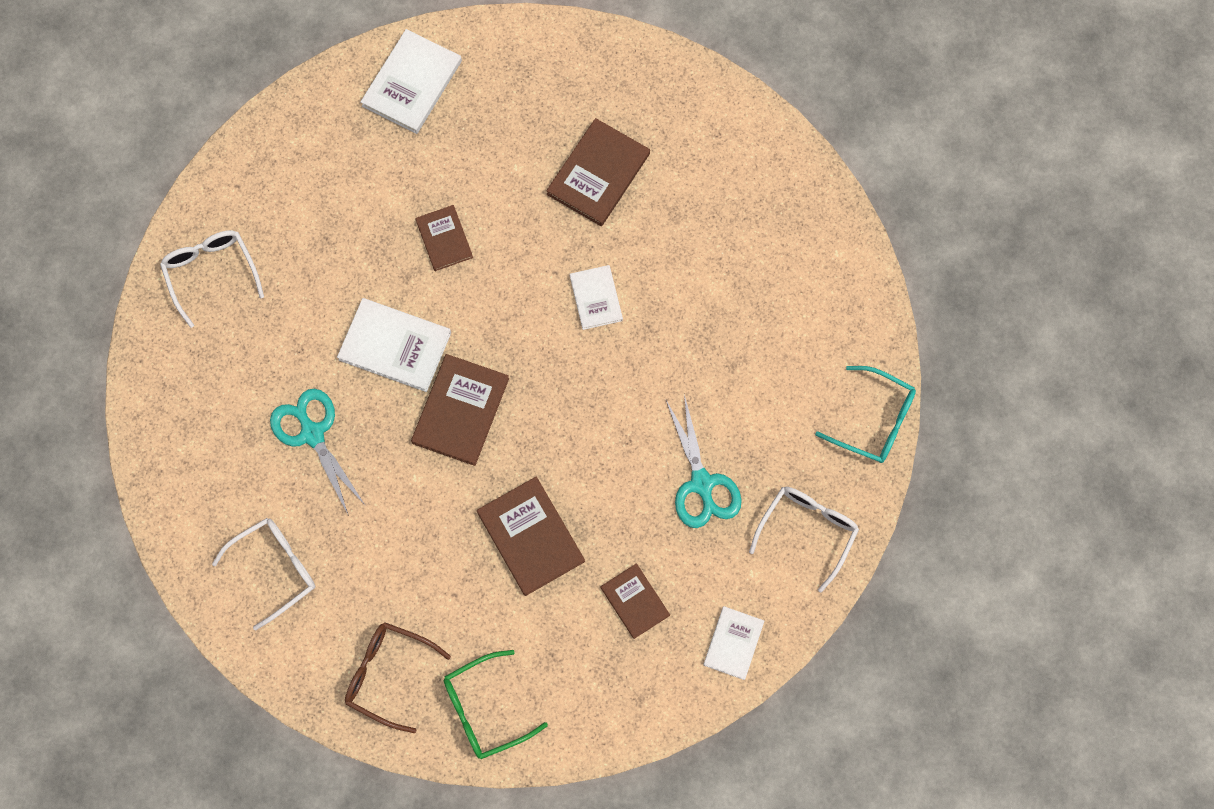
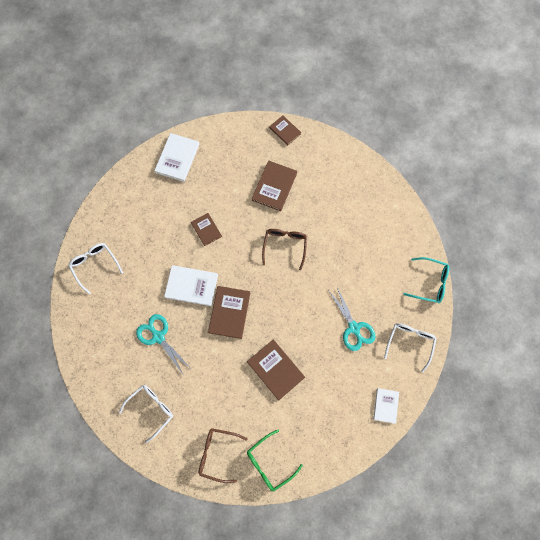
camera: 10 degrees left, 0 degrees up
white book [570,265,623,330] -> brown glasses [262,229,307,270]
brown book [601,563,670,639] -> brown book moved to [269,115,301,145]

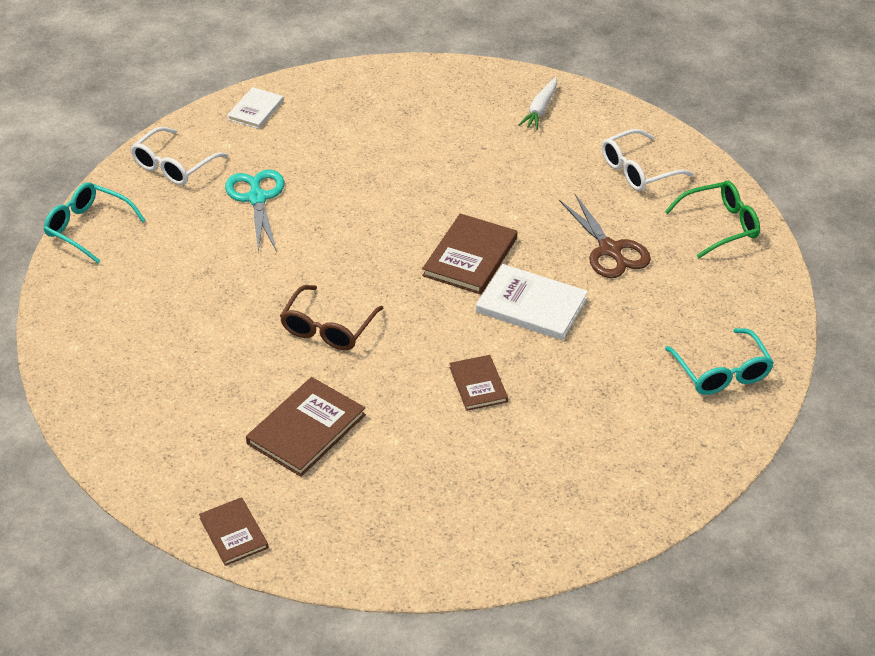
camera: 165 degrees left, 30 degrees down
white glasses [68,243,123,294] -> turquoise glasses [665,328,774,395]
turquoise scissors [136,314,190,374] -> brown scissors [559,194,651,278]
white book [154,133,199,182] -> none
brown glasses [198,428,248,483] -> white carrot [518,77,557,130]
brown book [247,339,305,400] -> none
green glasses [247,429,303,492] -> green glasses moved to [665,181,760,258]

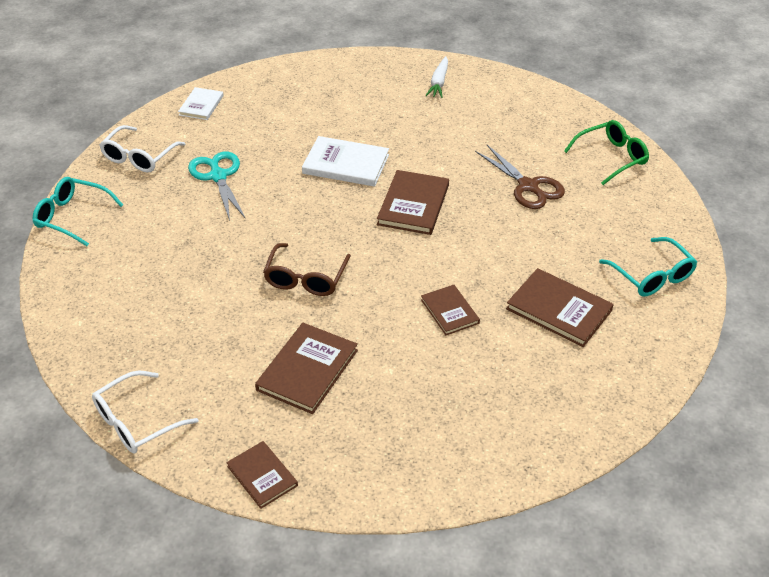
camera: 10 degrees left, 0 degrees up
white book [476,264,588,340] -> white book moved to [302,136,389,187]
white glasses [602,129,694,191] -> white glasses moved to [92,371,198,453]
none -> brown book [506,268,614,347]

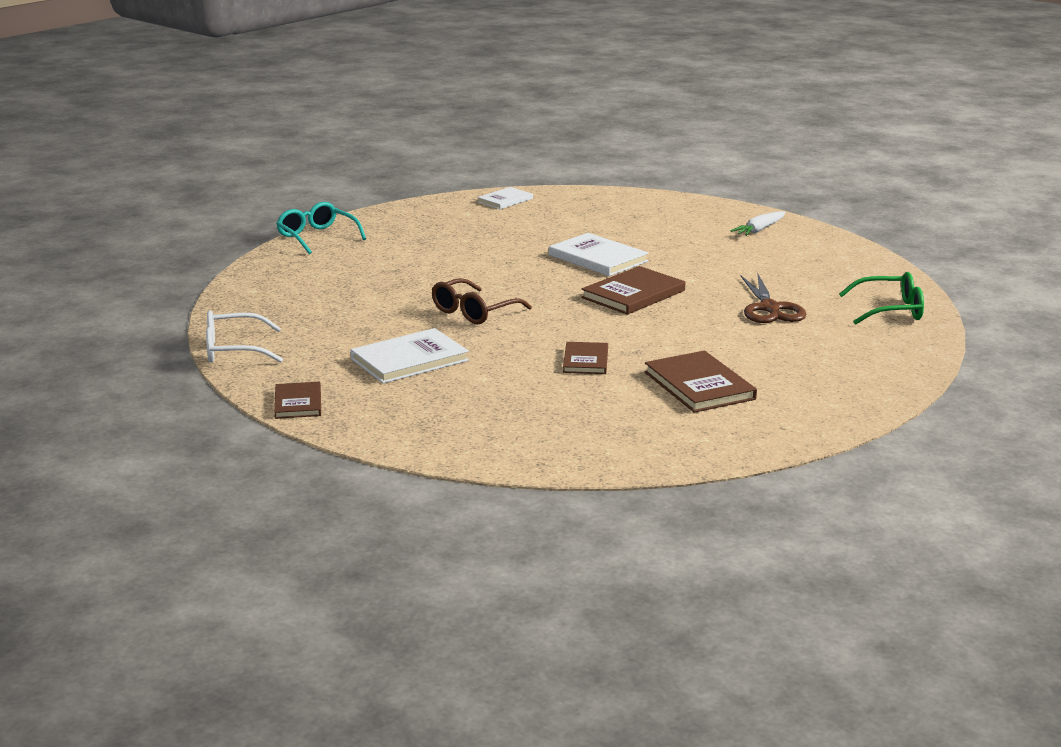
camera: 30 degrees right, 20 degrees down
white glasses [100,125,185,172] -> none
turquoise scissors [188,151,246,221] -> none
brown book [255,323,358,414] -> white book [351,328,469,383]
turquoise glasses [599,237,697,296] -> none

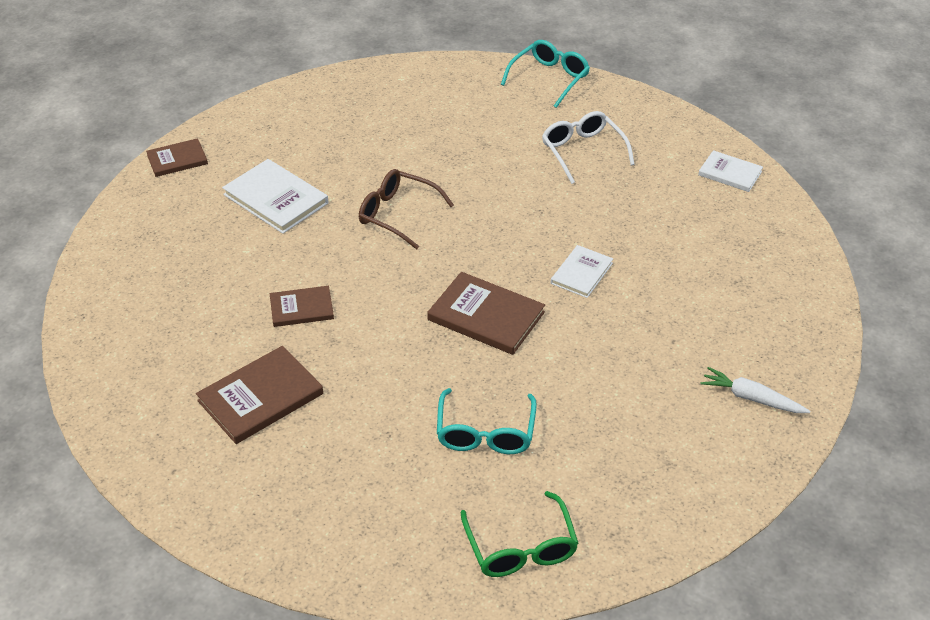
camera: 75 degrees right, 20 degrees up
white glasses [206,311,283,363] -> white glasses moved to [542,111,635,184]
white book [549,233,649,276] -> white book [551,245,613,298], size x0.62
brown scissors [741,274,806,323] -> turquoise glasses [437,388,537,454]

